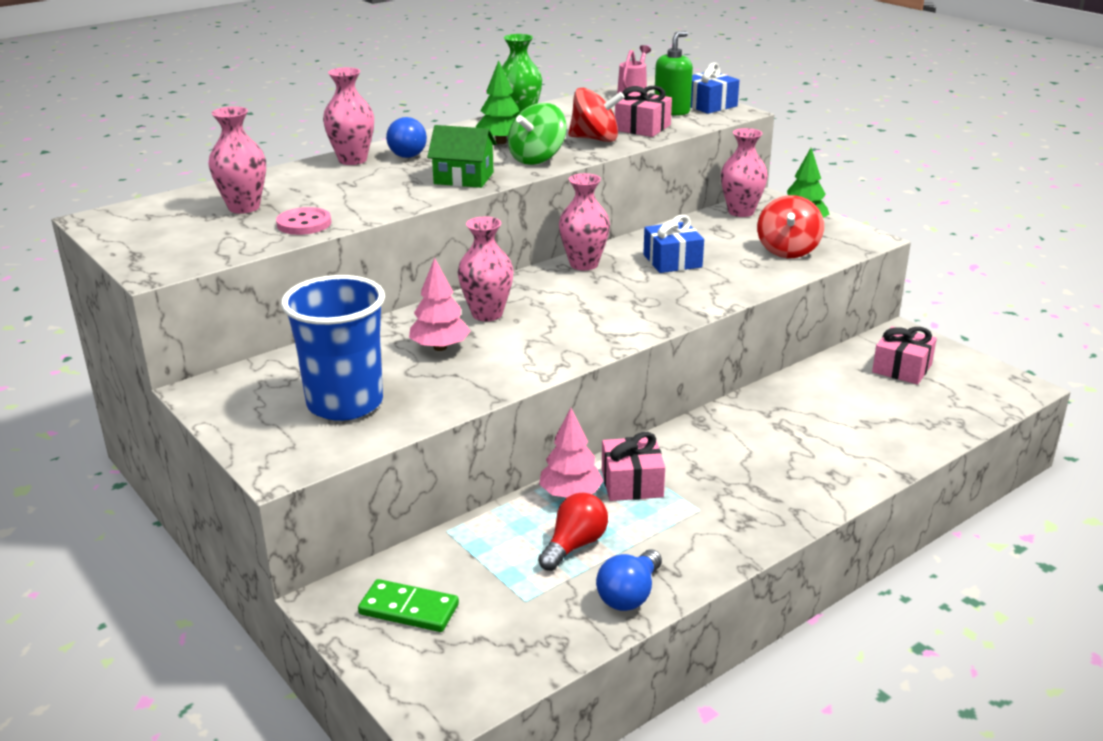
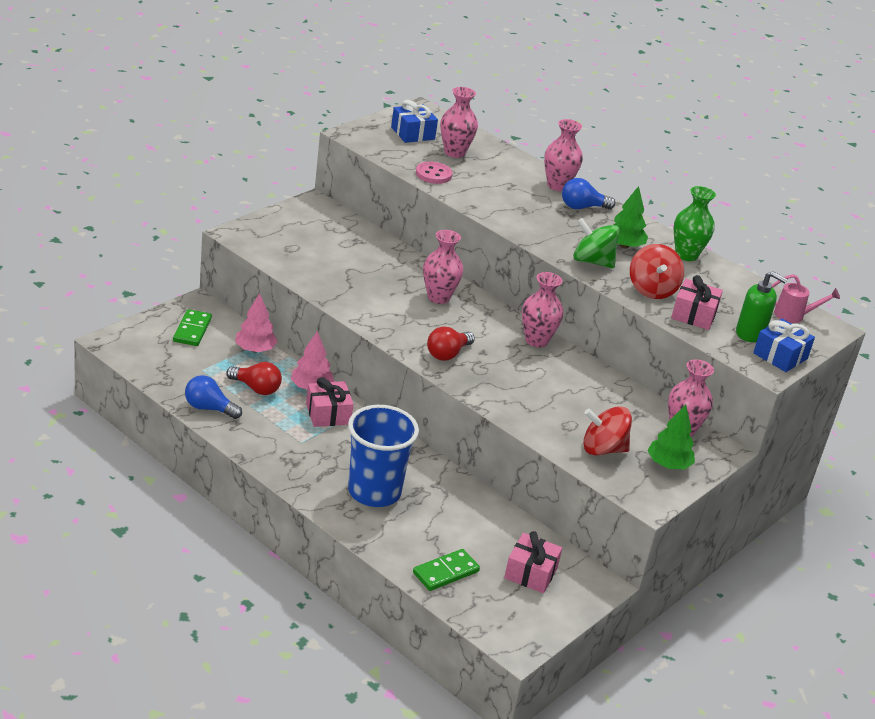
camera: 75 degrees right, 5 degrees up
blue cup [281,275,385,421] -> blue cup moved to [348,405,419,507]
pink tree [409,258,470,351] -> pink tree moved to [235,293,278,353]
green house [427,125,497,188] -> none
blue gift [643,215,704,273] -> blue gift moved to [391,100,438,143]
none -> green domino [413,549,480,591]
none -> red light bulb [427,326,475,361]

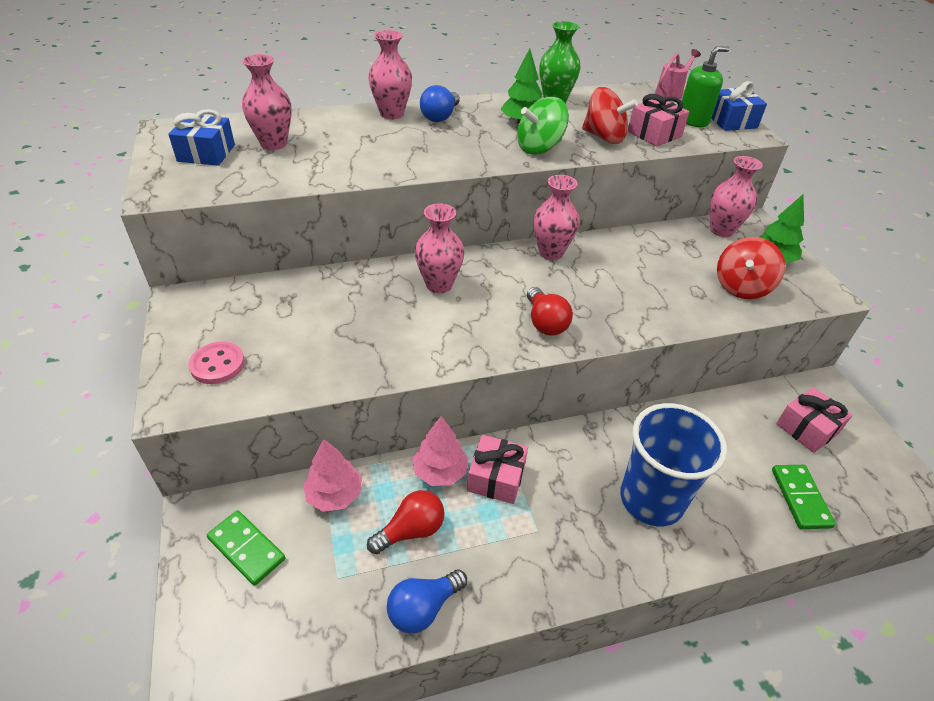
camera: 55 degrees left, 10 degrees up
pink button [416,162,452,184] -> pink button moved to [188,342,245,384]

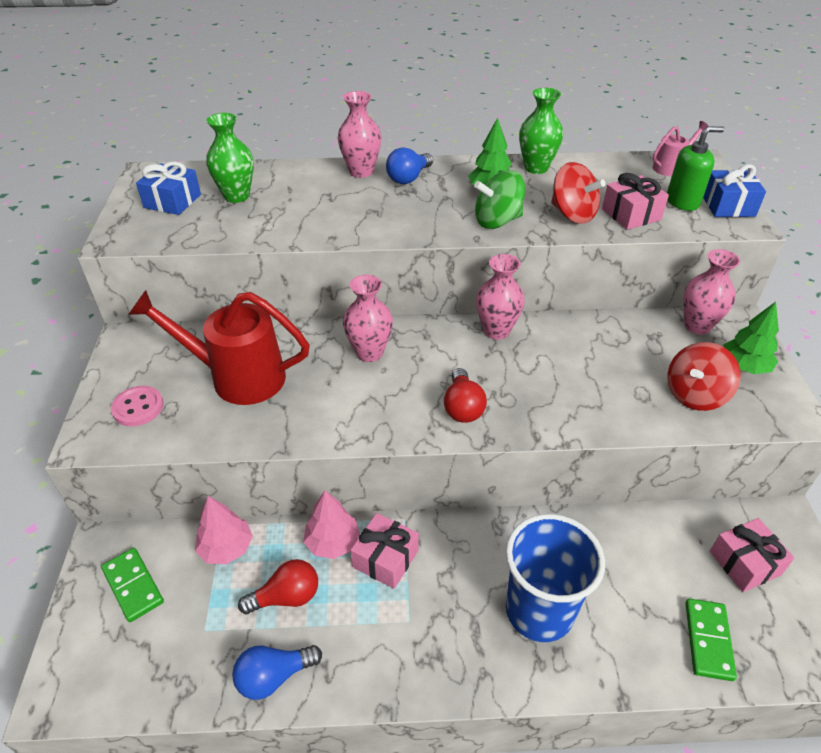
camera: 15 degrees right, 0 degrees up
pink vase [242,54,292,150] -> green vase [206,113,254,203]
none -> red watering can [128,290,310,405]

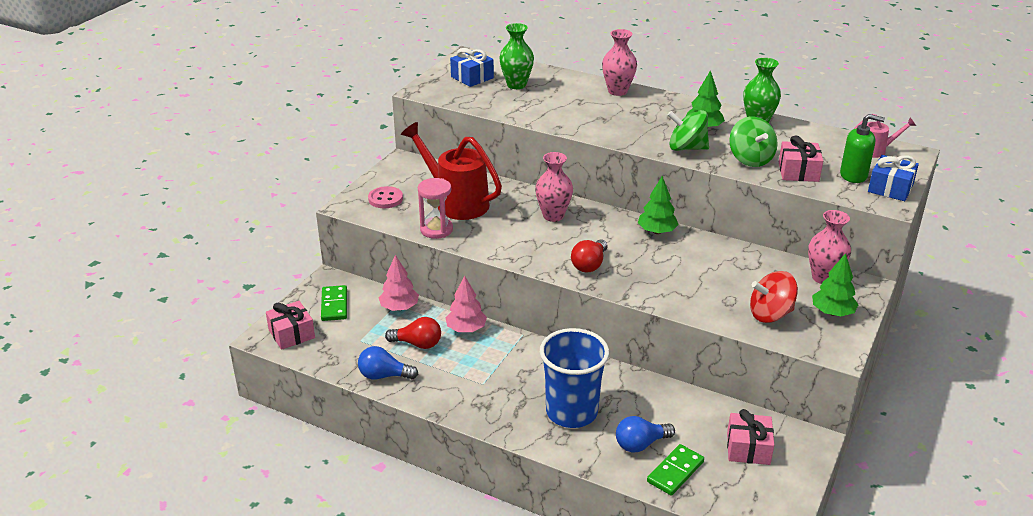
camera: 30 degrees right, 10 degrees down
pink gift [351,513,419,589] -> pink gift moved to [266,301,315,350]
blue light bulb [386,147,433,184] -> blue light bulb moved to [616,416,675,453]
pink vase [476,254,525,340] -> green tree [638,176,679,234]
red spinning top [551,162,605,224] -> green spinning top [729,116,778,167]
none -> pink hourglass [418,178,453,239]

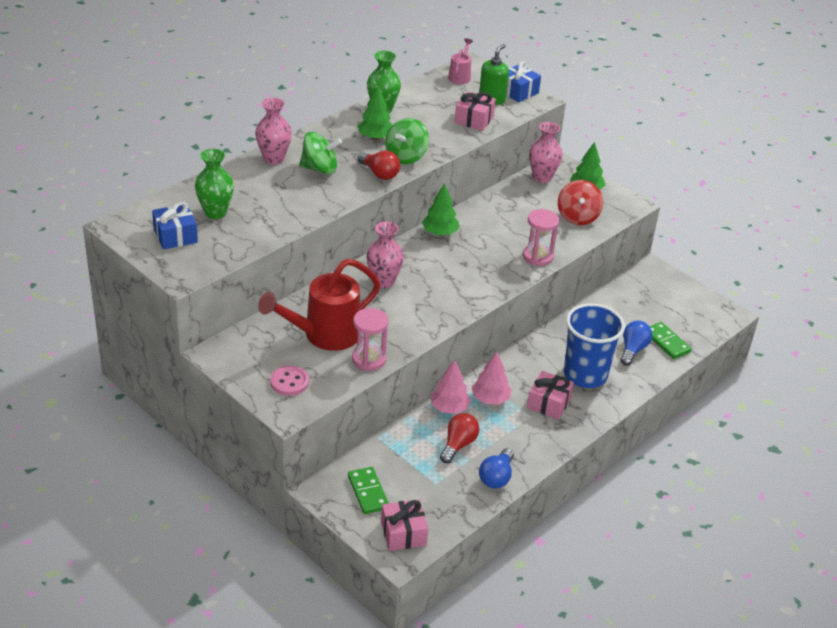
camera: 75 degrees left, 5 degrees up
green domino [321,285,347,321] -> green domino turned 60 degrees clockwise [348,467,389,514]
pink tree [379,255,419,311] -> pink tree moved to [471,351,512,404]
red light bulb [571,239,607,272] -> red light bulb moved to [357,150,400,180]
blue light bulb [616,416,675,453] -> blue light bulb turned 150 degrees counterclockwise [621,321,652,366]
pink gift [727,409,774,465] -> pink gift moved to [527,371,574,420]
green spinning top [729,116,778,167] -> green spinning top moved to [299,132,342,175]
none -> pink hourglass [523,209,559,266]

